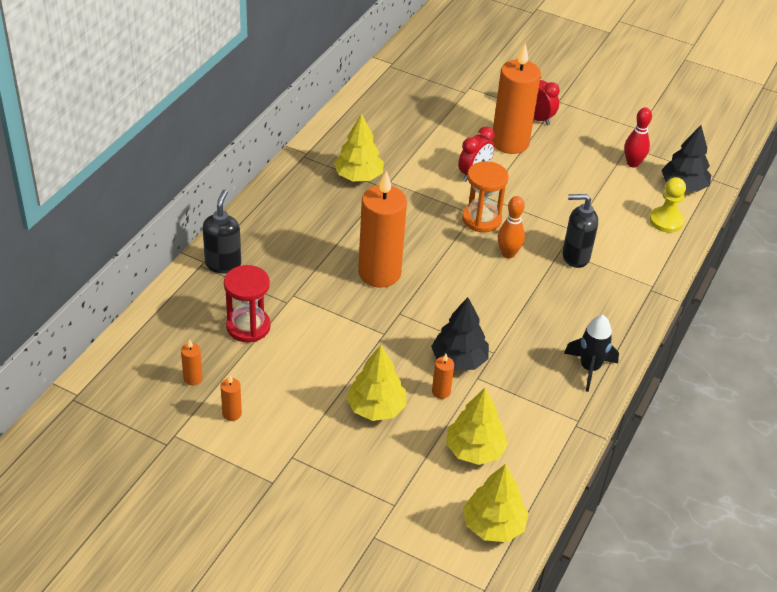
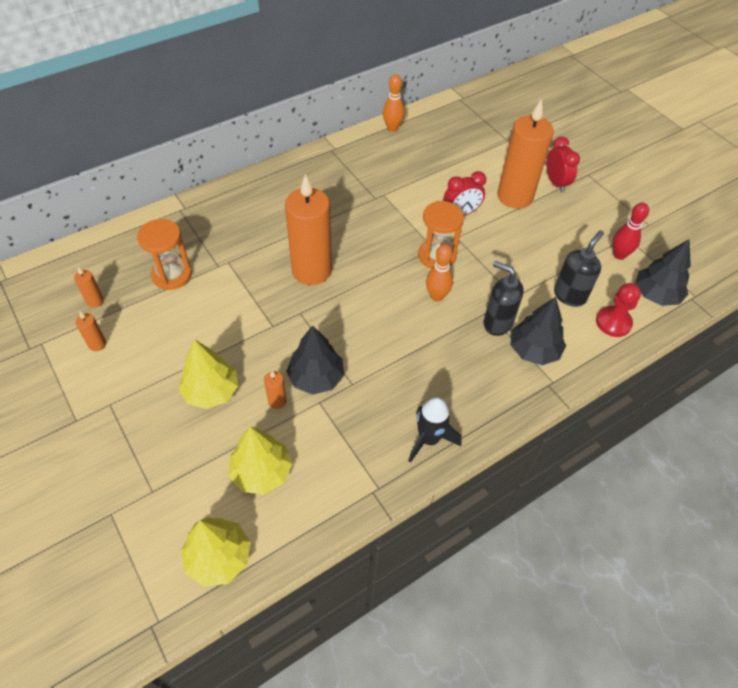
camera: 30 degrees right, 10 degrees up
black soap dispenser [203,190,241,274] -> black soap dispenser moved to [554,230,604,307]
red hourglass [224,265,271,342] -> orange hourglass [137,219,192,290]
yellow tree [334,113,384,181] -> none
yellow pawn [649,177,686,233] -> red pawn [596,283,641,337]
none -> orange bowling pin [383,74,405,132]
none -> black tree [511,297,566,365]

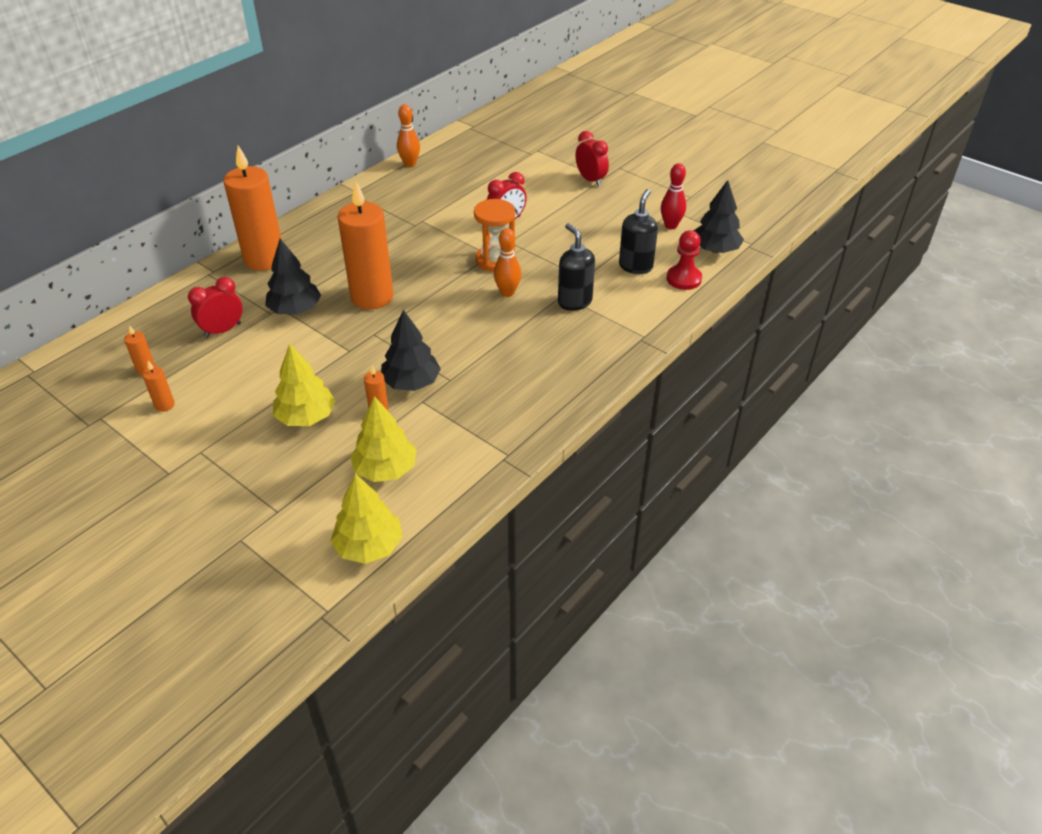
camera: 15 degrees left, 10 degrees down
orange hourglass [137,219,192,290] -> red clock [188,277,243,338]
black rocket [408,397,461,463] -> none
black soap dispenser [484,261,523,336] -> black soap dispenser turned 45 degrees clockwise [558,223,595,311]
orange candle [497,99,554,209] -> orange candle moved to [223,146,282,271]
black tree [511,297,566,365] -> black tree moved to [265,239,321,315]

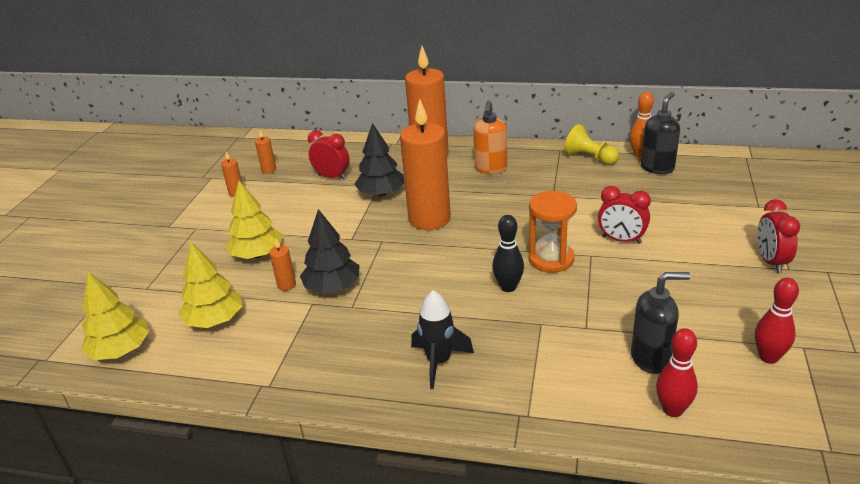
camera: 65 degrees right, 10 degrees down
orange bowling pin [494,228,521,297] -> black bowling pin [492,215,524,292]
black soap dispenser [558,223,595,311] -> black soap dispenser moved to [641,92,680,174]
red clock [575,131,609,186] -> red clock turned 150 degrees clockwise [757,199,800,273]
red pawn [667,230,702,290] -> red bowling pin [656,328,698,417]
black tree [694,180,744,253] -> none
none -> black rocket [411,290,474,389]
none -> orange soap dispenser [473,101,507,174]
none -> yellow pawn [564,124,619,165]

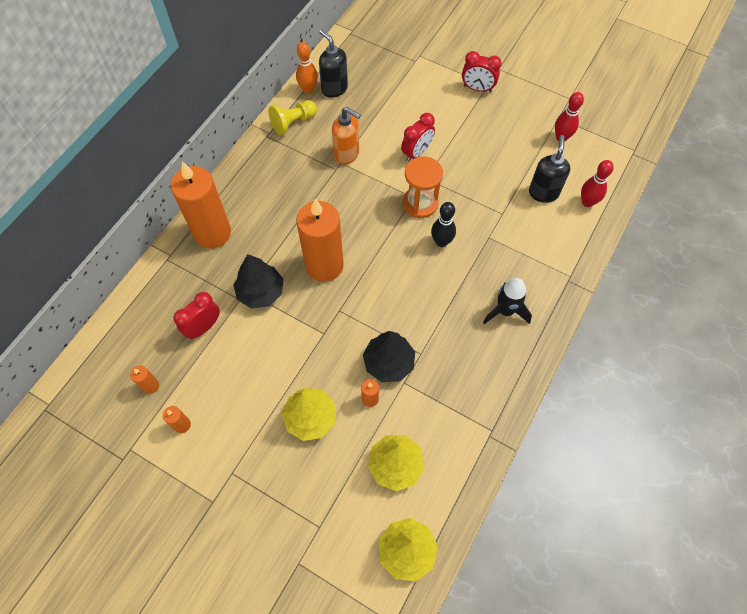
camera: 75 degrees left, 30 degrees up
orange soap dispenser [473,101,507,174] -> orange soap dispenser moved to [332,107,361,165]

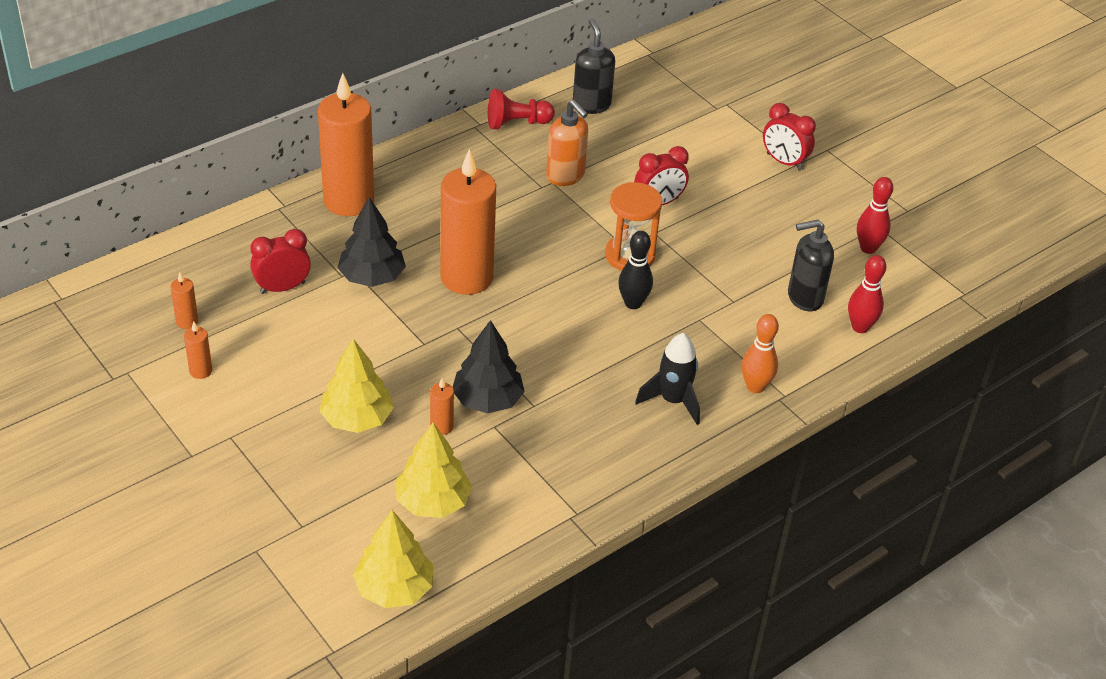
camera: 20 degrees right, 20 degrees down
yellow pawn [269,100,317,135] -> red pawn [488,89,555,130]
orange bowling pin [296,42,318,94] -> orange bowling pin moved to [742,314,779,393]
black soap dispenser [529,135,570,203] -> black soap dispenser turned 135 degrees counterclockwise [788,219,834,311]

